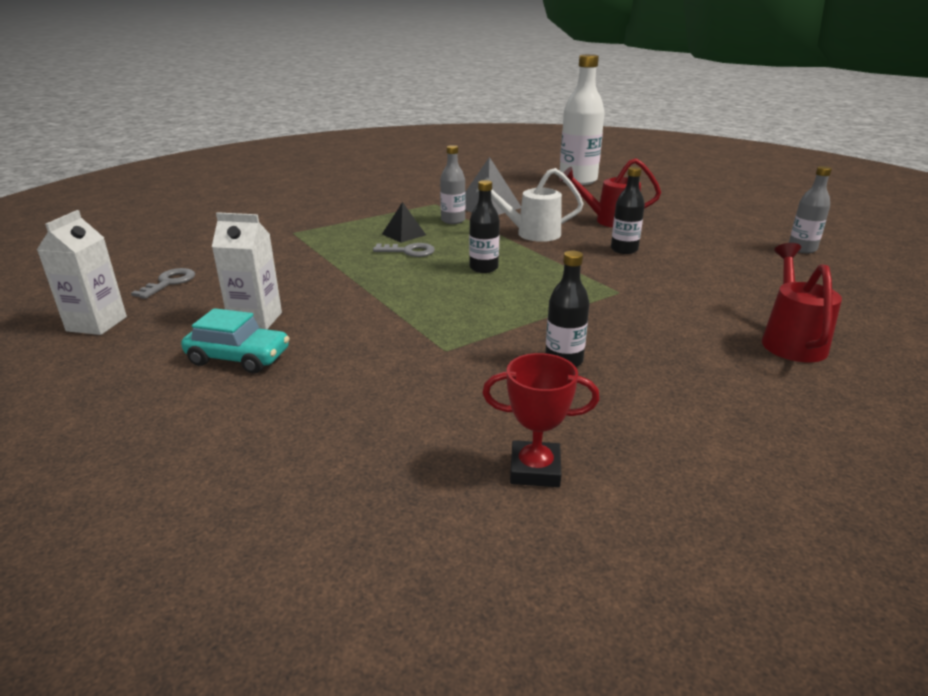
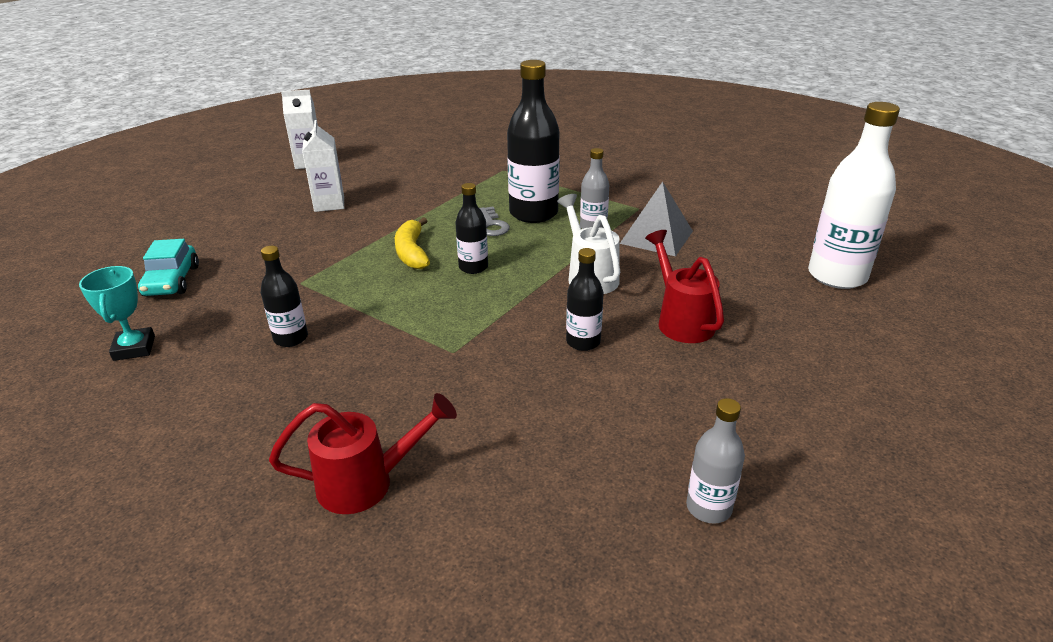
camera: 70 degrees right, 5 degrees up
grey key [131,268,195,299] -> none
turquoise car [181,308,290,374] -> turquoise car moved to [138,239,199,296]
black pyramid [382,202,426,243] -> black bottle [507,60,560,223]
red trophy [482,353,600,487] -> turquoise trophy [79,266,155,361]
none -> yellow banana [395,217,430,269]

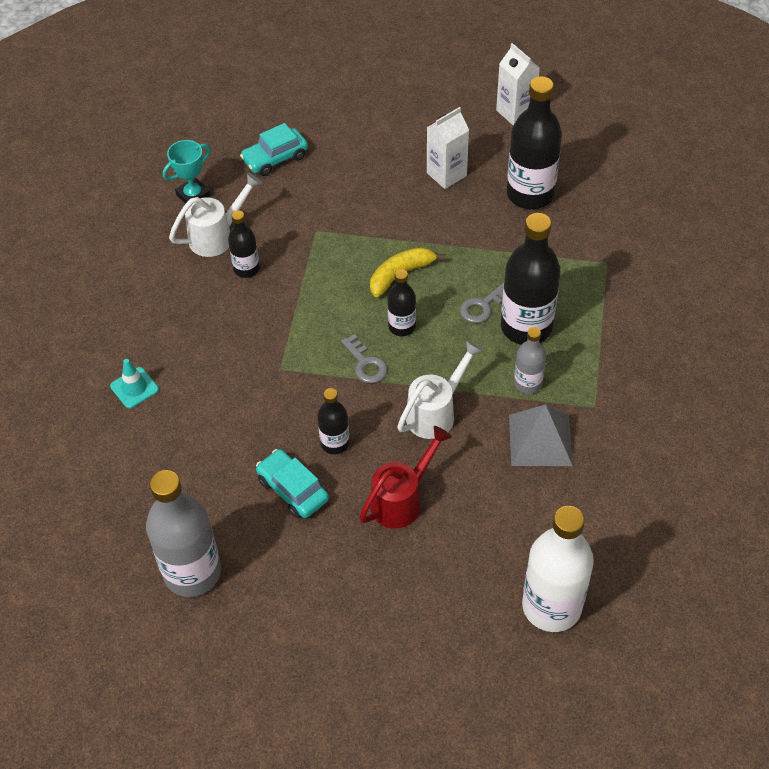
camera: 65 degrees right, 20 degrees up
red watering can [269,393,457,514] -> turquoise traffic cone [110,359,159,408]
grey bottle [686,398,745,524] -> grey bottle [146,470,221,597], size x1.89
none -> white watering can [169,172,262,257]
none -> turquoise car [256,449,329,519]
none -> grey key [341,334,387,383]
none -> black bottle [507,76,562,209]

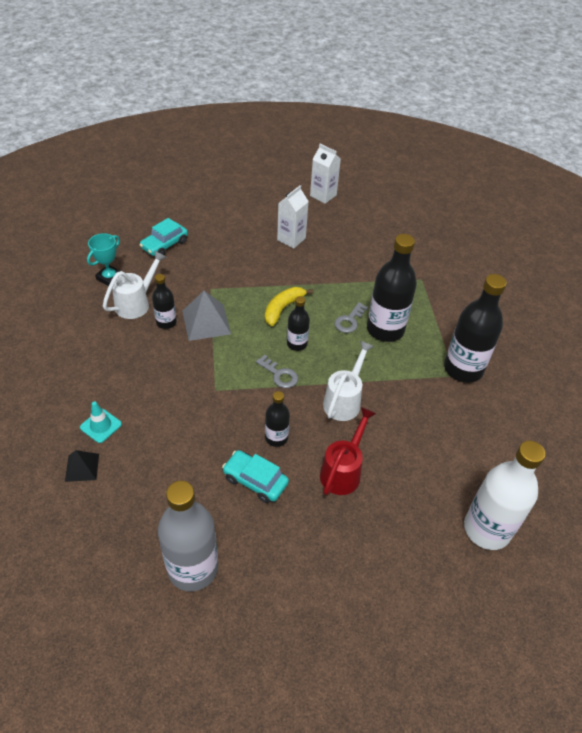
camera: 20 degrees left, 5 degrees down
black bottle [507,76,562,209] -> black bottle moved to [444,274,507,383]
grey pyramid [509,404,573,466] -> grey pyramid moved to [182,291,231,341]
grey bottle [514,327,546,394] -> none
none -> black pyramid [65,450,99,482]

